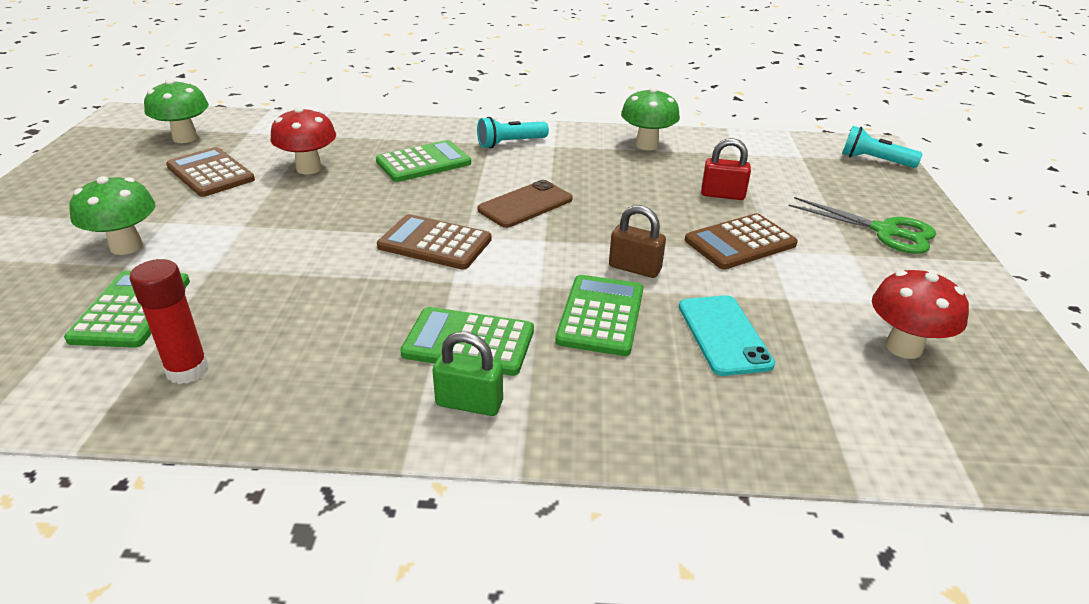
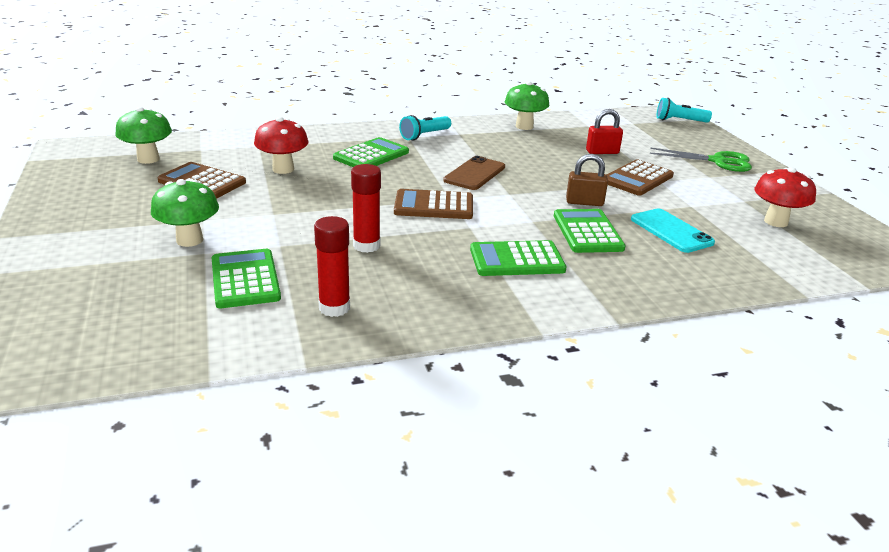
camera: 20 degrees left, 5 degrees down
green padlock [433,332,503,416] -> none
none -> red glue stick [351,164,381,253]

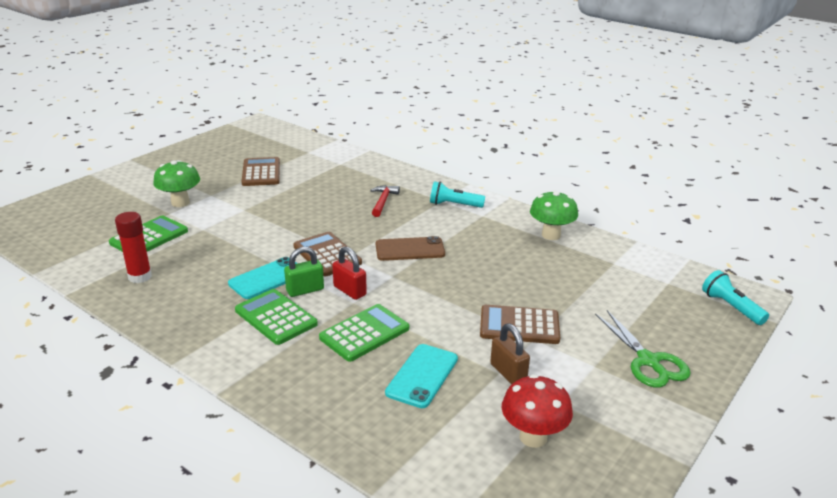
camera: 55 degrees right, 0 degrees up
green mushroom [115,107,172,164] -> none
red mushroom [254,117,309,174] -> none
green calculator [333,137,409,167] -> red hammer [371,185,400,217]
red glue stick [351,164,381,253] -> none
brown padlock [566,154,608,206] -> brown padlock moved to [490,324,530,384]
red padlock [586,109,623,154] -> red padlock moved to [333,247,367,300]
none -> turquoise phone [228,257,298,299]
none -> green padlock [284,247,324,297]

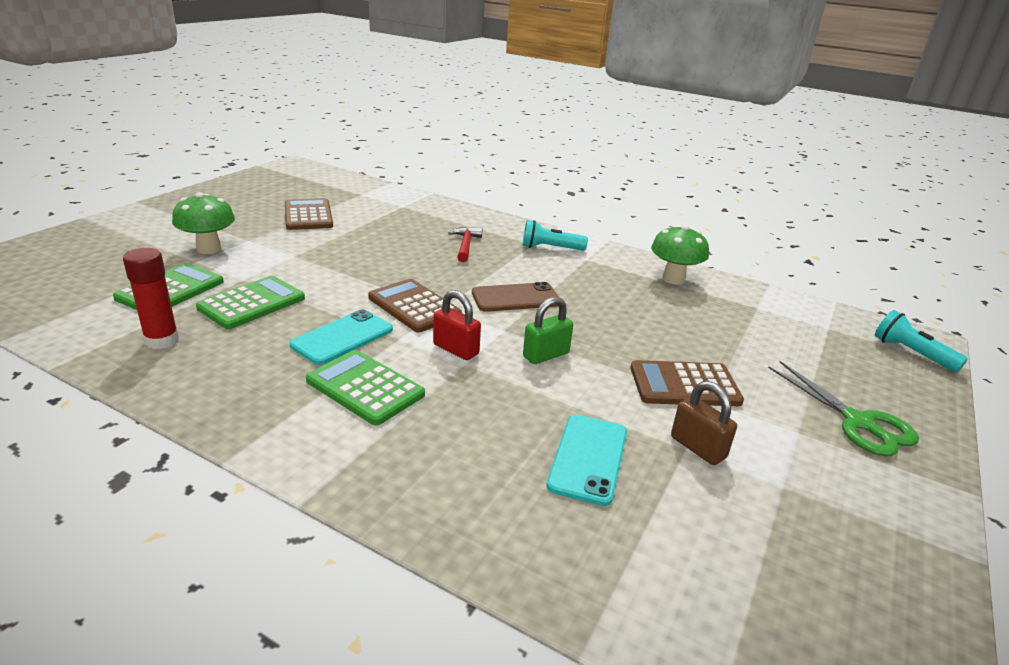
camera: 10 degrees left, 0 degrees up
green padlock [284,247,324,297] -> green padlock moved to [523,297,573,364]
green calculator [319,304,409,362] -> green calculator moved to [196,276,305,329]
red mushroom [502,374,573,448] -> none

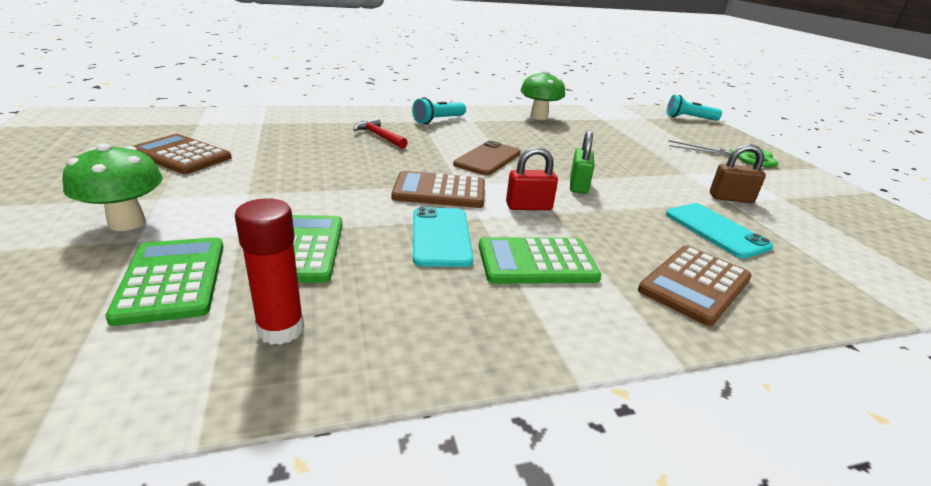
camera: 45 degrees left, 0 degrees up
brown calculator [630,360,744,406] -> brown calculator moved to [638,246,752,326]

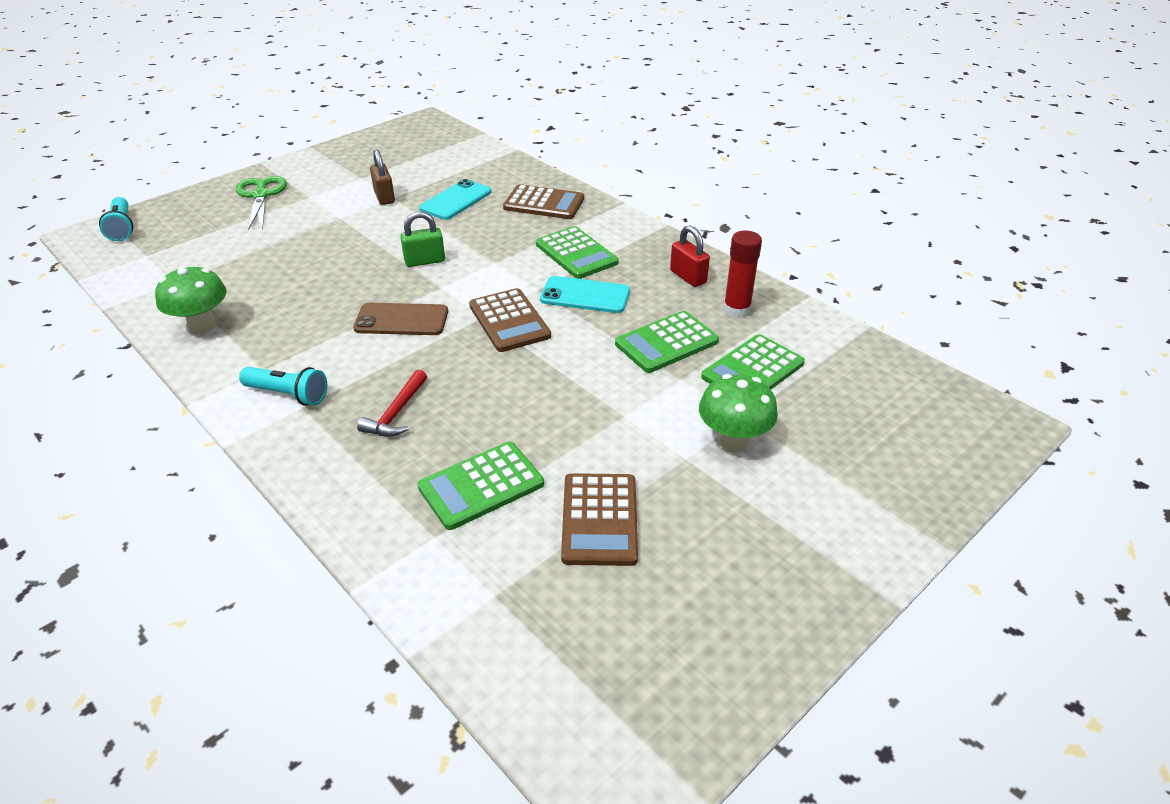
camera: 115 degrees left, 10 degrees up
turquoise phone [413,207,473,267] -> turquoise phone turned 45 degrees clockwise [540,276,630,313]
red padlock [506,147,558,210] -> red padlock moved to [670,225,710,287]
none -> green calculator [418,442,544,530]

